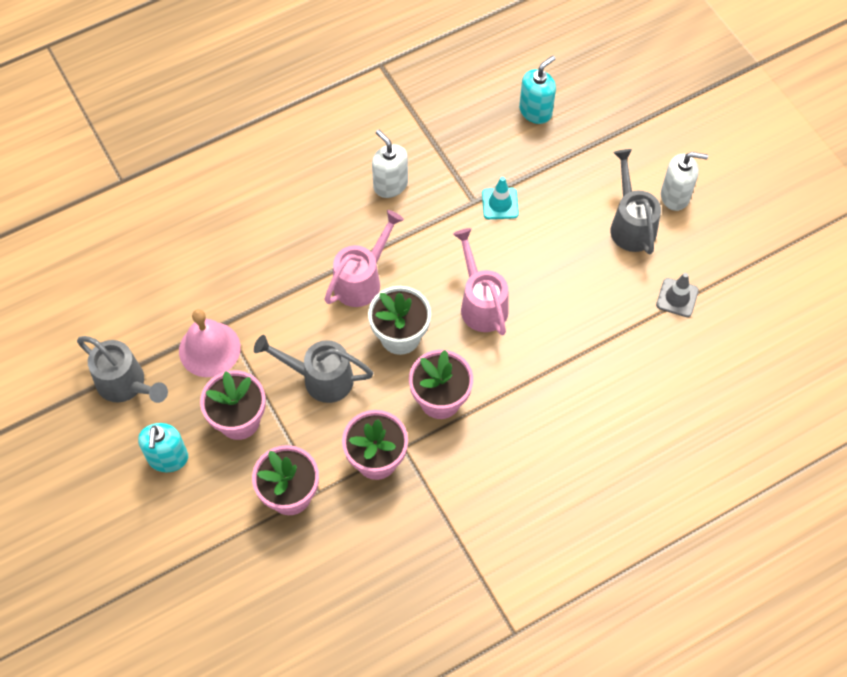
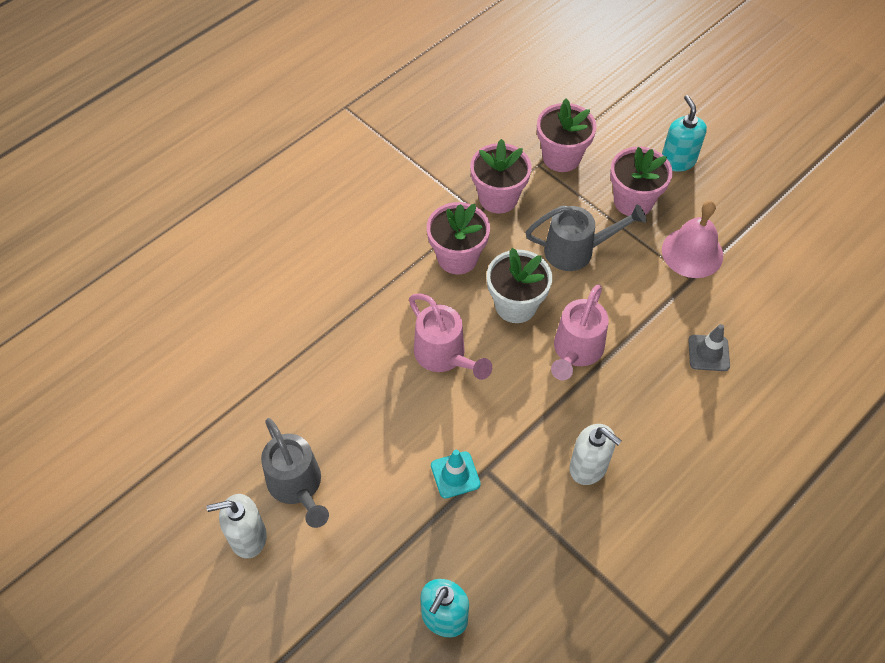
camera: 165 degrees right, 5 degrees down
grey watering can [77,336,168,403] -> none
grey traffic cone [656,273,699,317] -> grey traffic cone moved to [688,324,730,371]

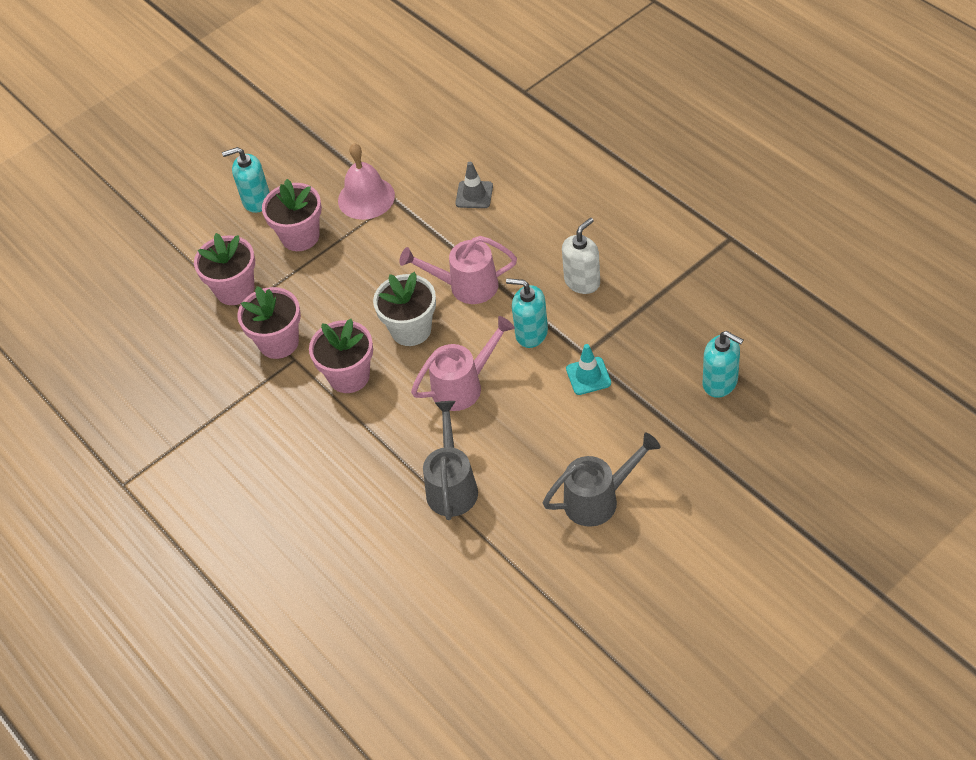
camera: 80 degrees left, 5 degrees down
white soap dispenser [206,494,267,559] -> none
grey watering can [526,204,646,271] -> grey watering can moved to [423,401,478,520]
pink watering can [551,285,609,380] -> pink watering can turned 150 degrees clockwise [399,236,517,304]
none -> turquoise soap dispenser [506,278,548,348]

